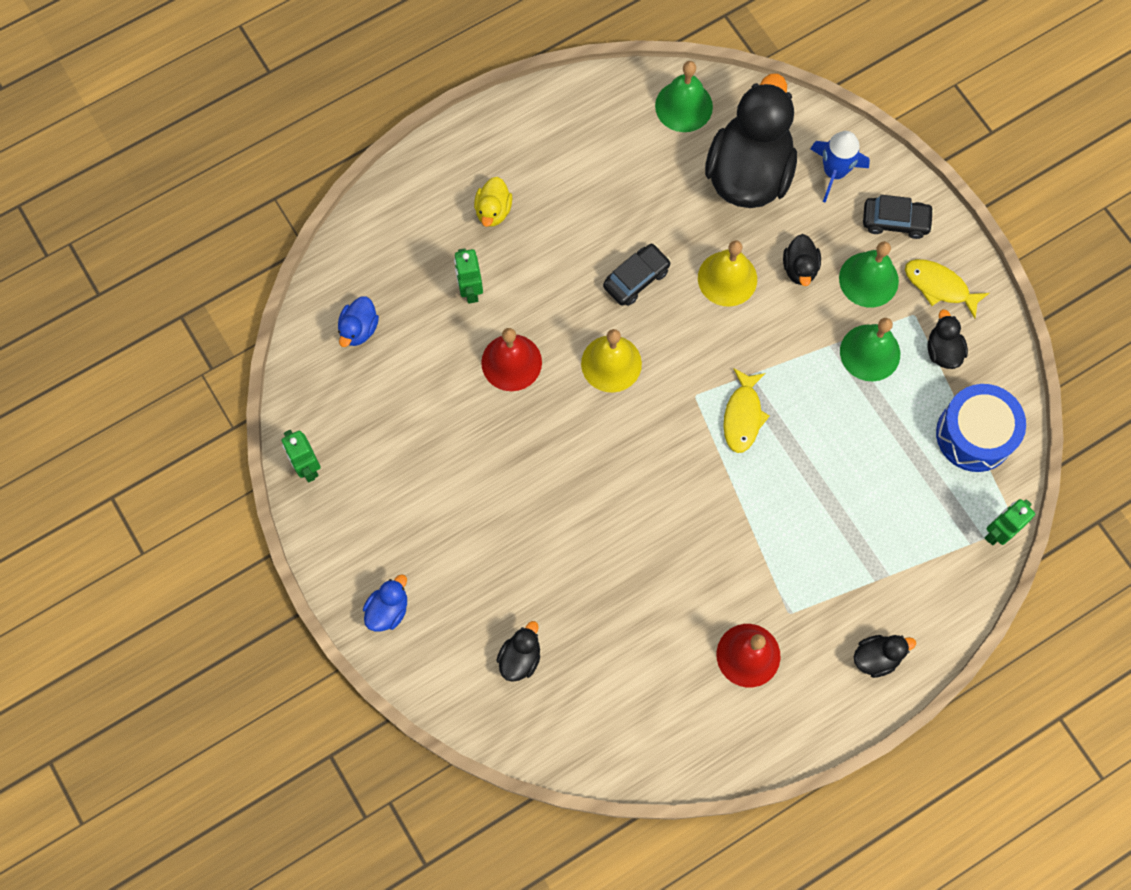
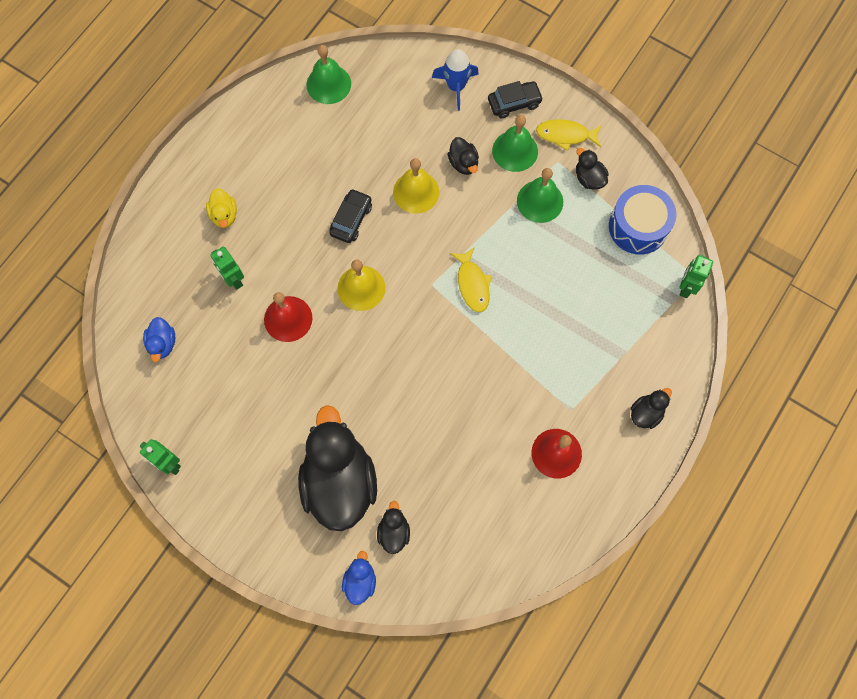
camera: 25 degrees left, 0 degrees up
blue duck [363,574,407,631] -> blue duck moved to [342,551,376,605]
black duck [705,73,797,208] -> black duck moved to [298,405,377,531]

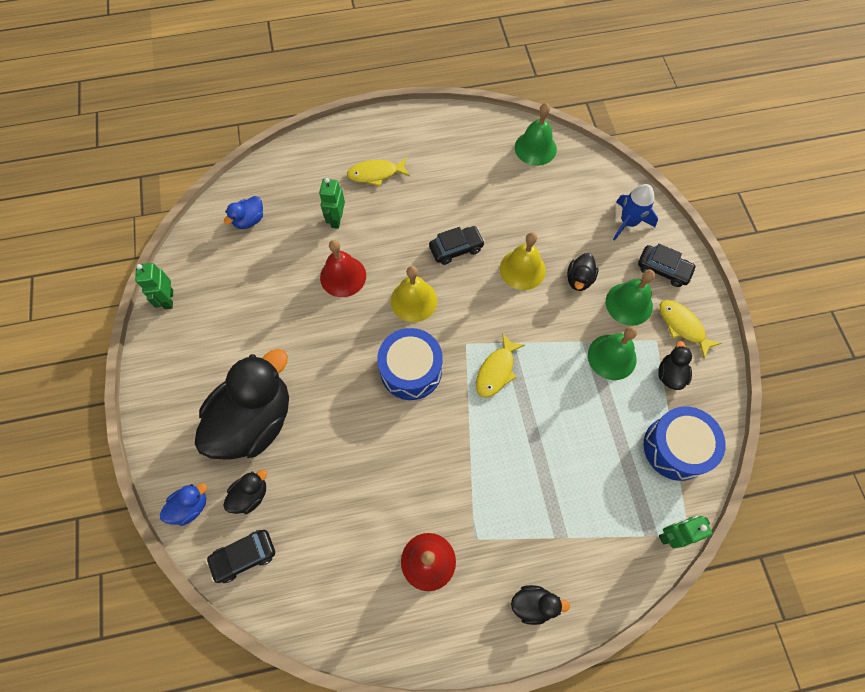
camera: 45 degrees right, 5 degrees down
yellow duck [206,188,237,228] -> yellow fish [347,158,410,187]
none -> black car [206,530,275,583]
none -> blue drum [377,328,443,400]

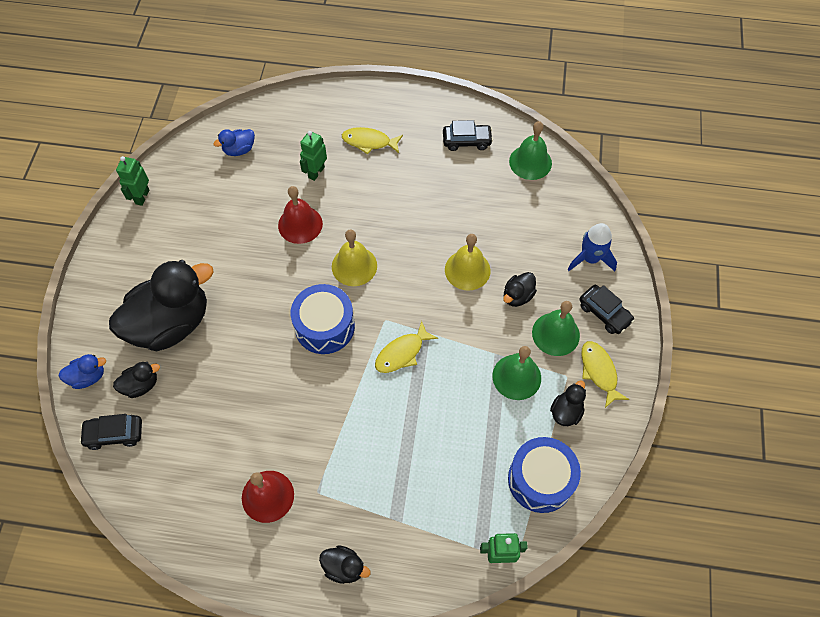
camera: 20 degrees right, 5 degrees down
black car [429,226,485,265] -> black car moved to [443,120,493,151]

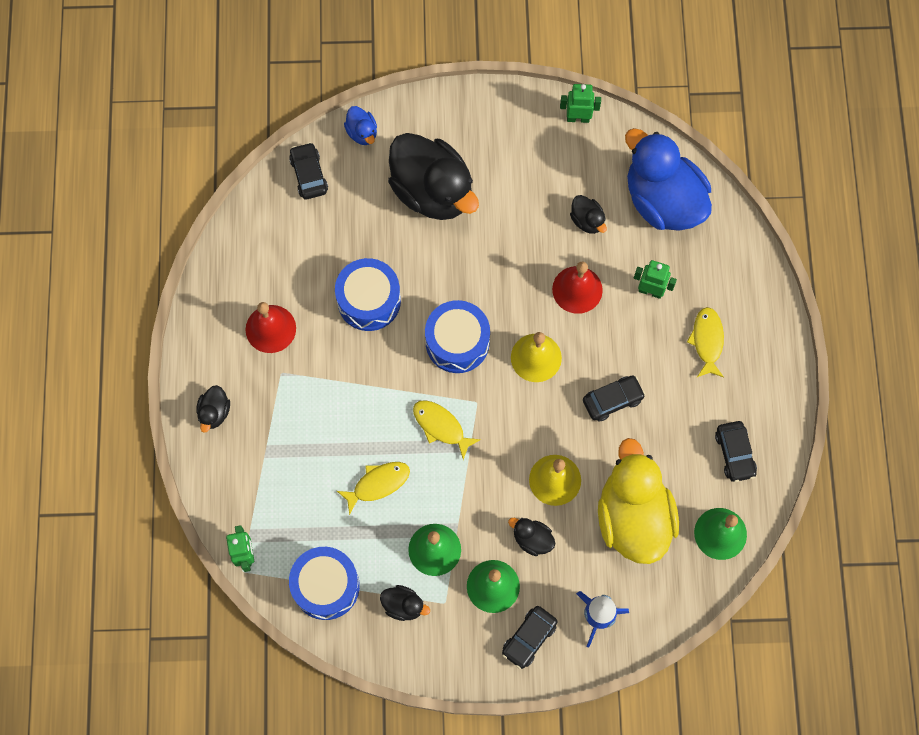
camera: 80 degrees right, 10 degrees up
black duck [113,362,160,398] -> black duck moved to [570,195,607,234]
blue duck [213,129,255,156] -> blue duck [625,128,712,231], size x2.36
yellow fish [581,341,629,408] -> yellow fish moved to [337,462,410,515]
none -> blue drum [335,258,401,331]
none -> black car [583,376,646,421]
none -> yellow duck [598,438,679,564]

